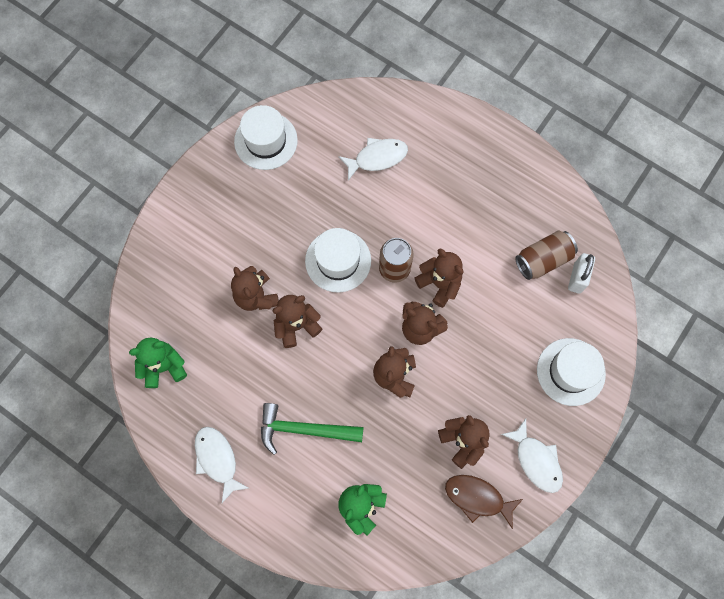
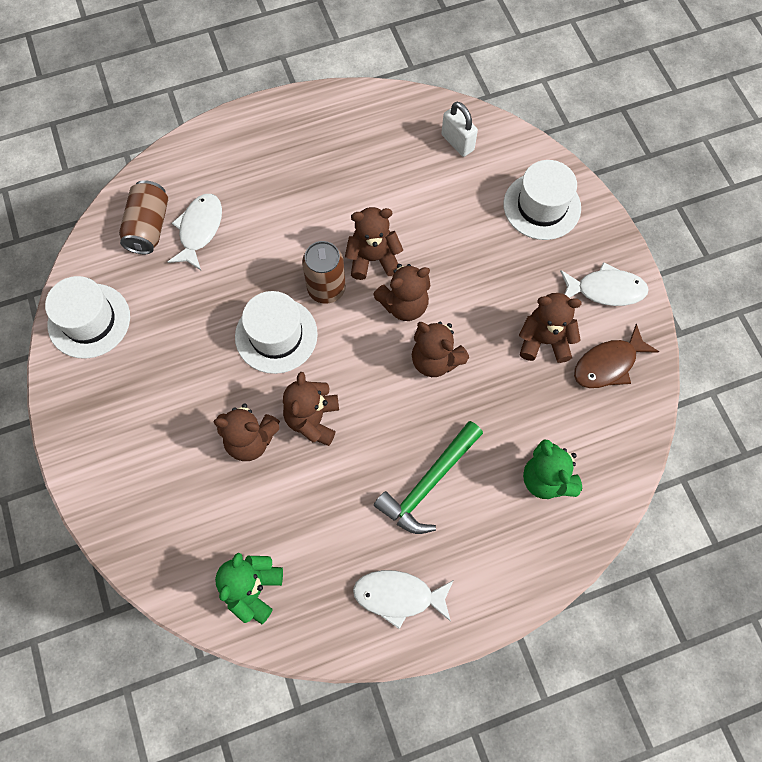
camera: 55 degrees left, 5 degrees down
brown can [515,231,578,280] -> brown can moved to [119,180,168,254]

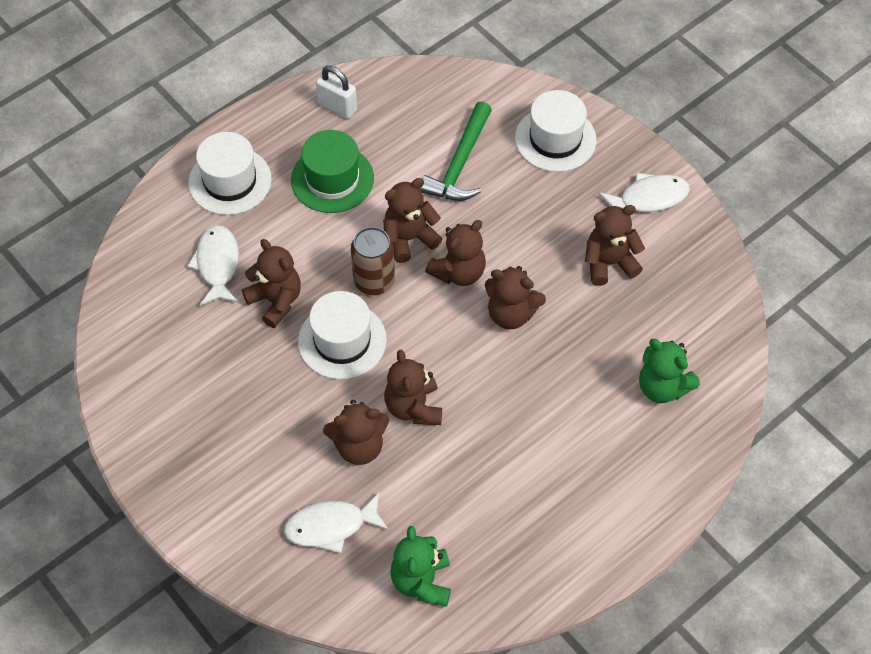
camera: 20 degrees left, 10 degrees down
white hat [45,276,130,359] -> white hat moved to [188,132,272,215]
brown can [119,180,168,254] -> none
white fish [353,570,454,629] -> white fish moved to [284,493,389,553]
green hammer [374,421,483,534] -> green hammer moved to [420,101,492,201]
white padlock [441,102,478,157] -> white padlock moved to [316,66,357,119]
brown fish [574,323,659,388] -> none
none -> brown teddy bear [242,239,301,328]
none -> green hat [291,130,374,213]

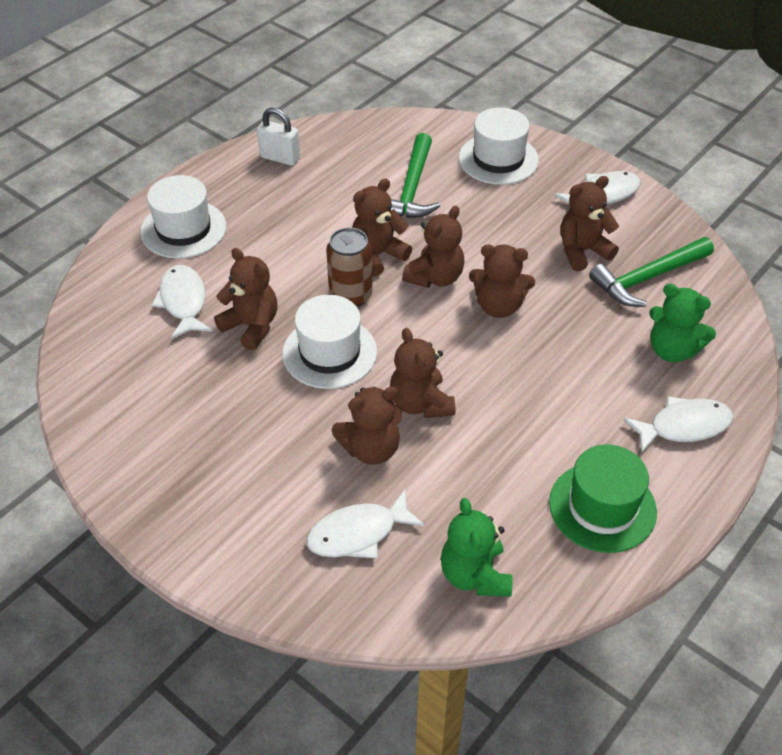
camera: 10 degrees left, 10 degrees down
green hat [291,130,374,213] -> green hat moved to [549,445,657,553]
none -> green hammer [589,237,714,307]
none -> white fish [623,396,734,454]

